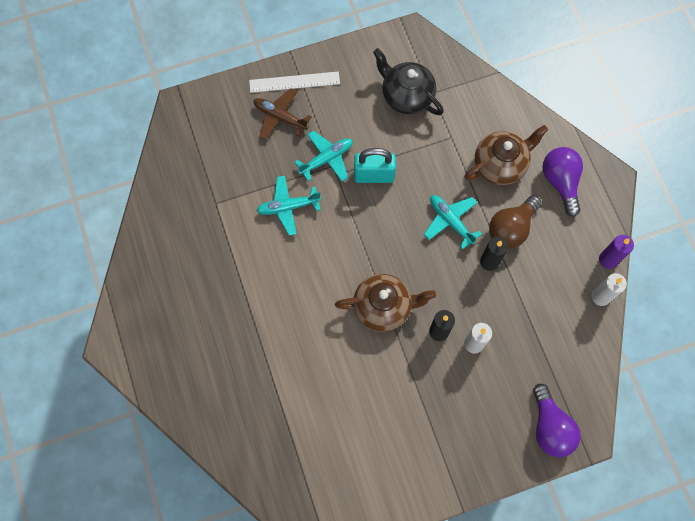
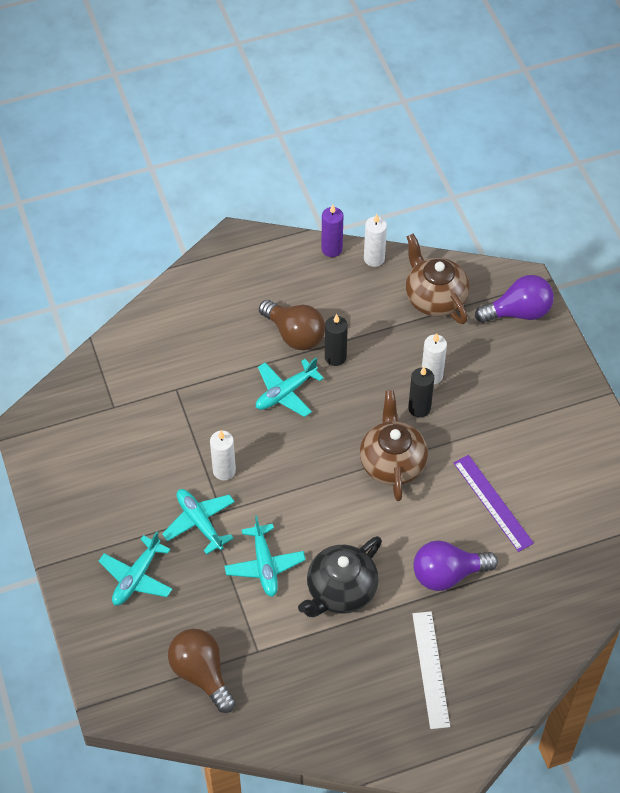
camera: 90 degrees left, 15 degrees down
white ruler [249,72,340,93] -> white ruler moved to [412,611,450,729]
brown plane [253,88,311,140] -> turquoise plane [99,531,172,605]
turquoise padlock [354,148,396,183] -> white candle [210,431,236,480]
black teapot [373,48,444,115] -> black teapot moved to [298,536,382,617]
brown teapot [465,125,548,185] -> brown teapot moved to [406,234,469,324]
purple light bulb [543,147,583,217] -> purple light bulb moved to [414,541,498,591]
none -> brown light bulb [168,629,236,713]
none -> purple ruler [454,455,534,552]

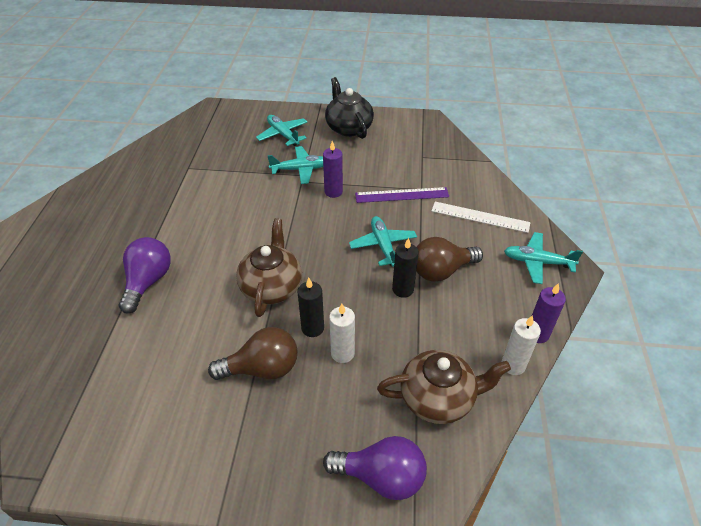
camera: 115 degrees right, 10 degrees down
brown light bulb [168,629,236,713] -> brown light bulb moved to [208,327,297,380]
white candle [210,431,236,480] -> purple candle [323,141,343,198]
turquoise plane [224,516,306,597] -> turquoise plane moved to [504,232,583,284]
black teapot [298,536,382,617] -> black teapot moved to [325,77,374,139]
brown teapot [360,390,428,501] -> brown teapot turned 105 degrees counterclockwise [236,218,302,317]
white ruler [412,611,450,729] -> white ruler moved to [432,202,530,233]
purple ruler [454,455,534,552] -> purple ruler moved to [355,187,449,203]
purple light bulb [475,275,554,323] -> purple light bulb turned 90 degrees counterclockwise [323,436,427,500]

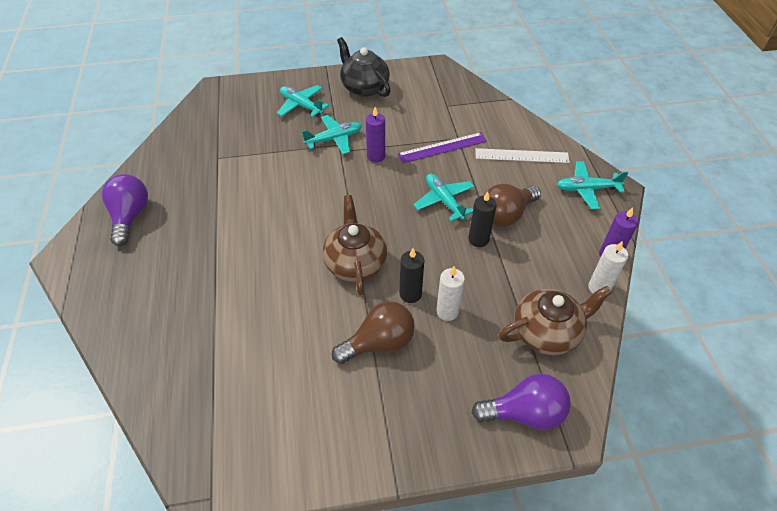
camera: 15 degrees left, 5 degrees up
purple light bulb [119,237,170,314] -> purple light bulb moved to [102,174,148,246]

